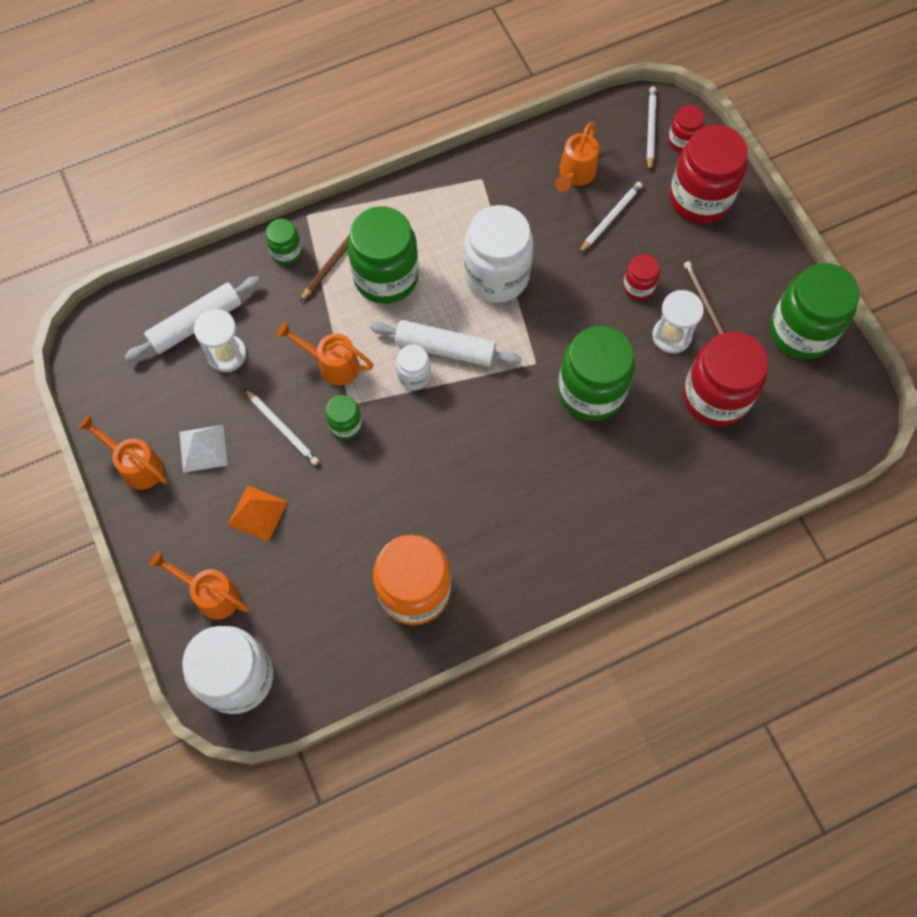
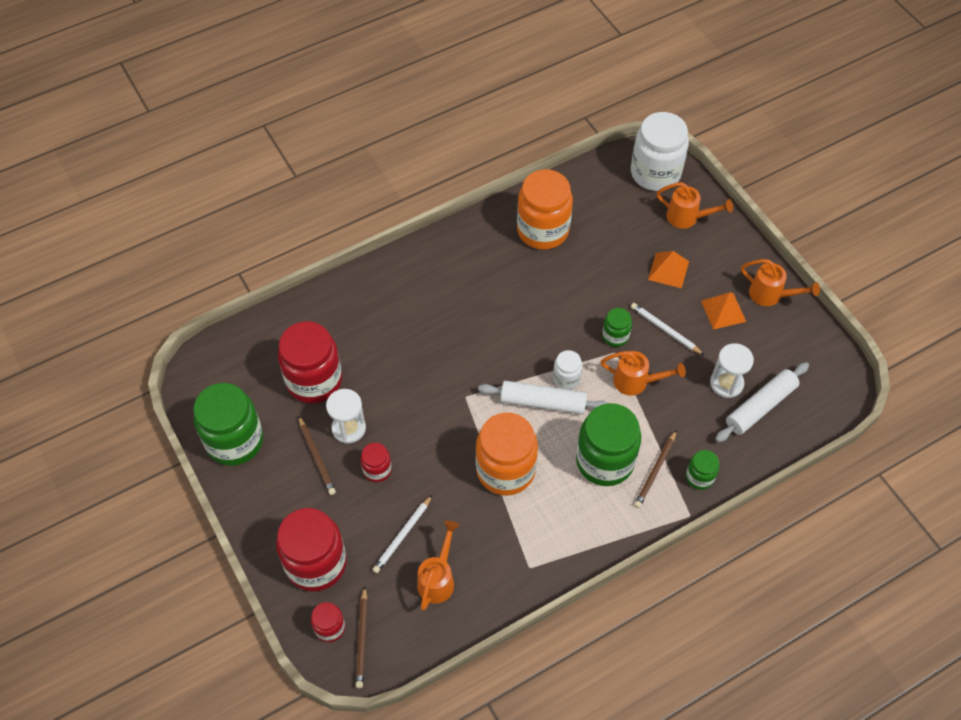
camera: 175 degrees right, 10 degrees down
white pyramid [179,425,228,473] -> orange pyramid [701,292,746,330]
white jar [464,205,533,303] -> orange jar [476,413,538,496]
green jar [558,326,635,421] -> none
white pencil [647,86,656,171] -> brown pencil [355,587,368,688]

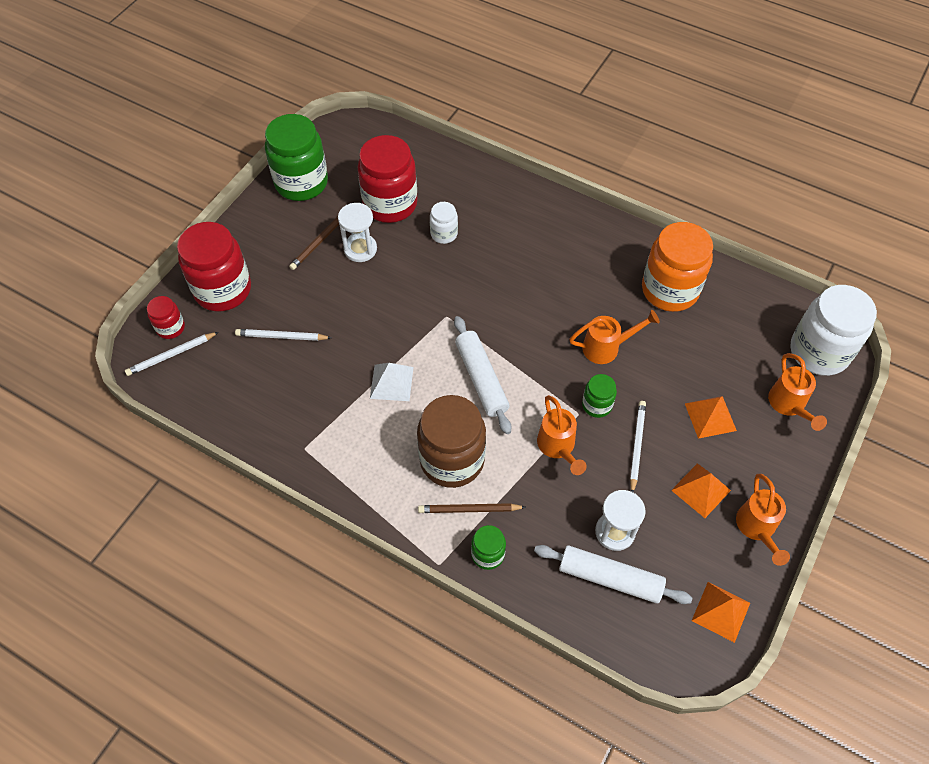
camera: 60 degrees right, 0 degrees up
brown pencil [355,587,368,688] -> white pencil [125,332,219,376]
red jar [360,443,392,482] -> none
orange watering can [417,521,459,611] -> orange watering can moved to [569,310,660,364]
orange jar [476,413,538,496] -> white pyramid [370,363,414,401]
white jar [553,350,582,390] -> white jar moved to [430,202,458,244]
green jar [576,403,641,486] -> brown jar [417,395,486,488]
none -> orange pyramid [692,582,750,643]

